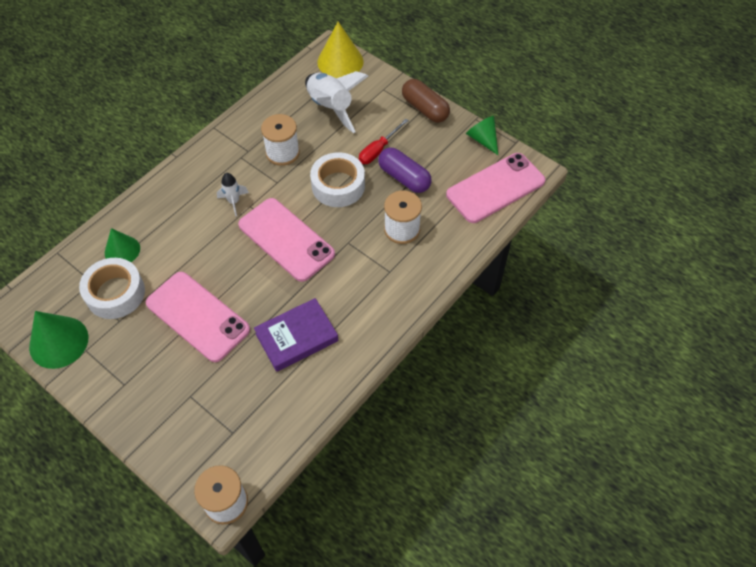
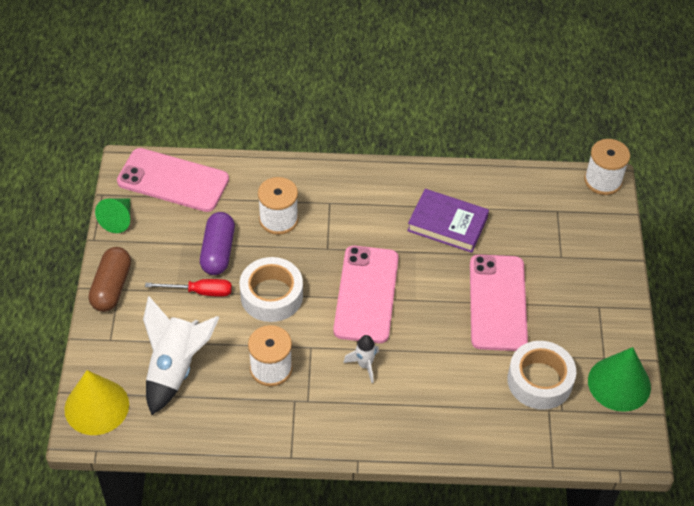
camera: 130 degrees left, 5 degrees down
green cone [105,228,140,262] -> none

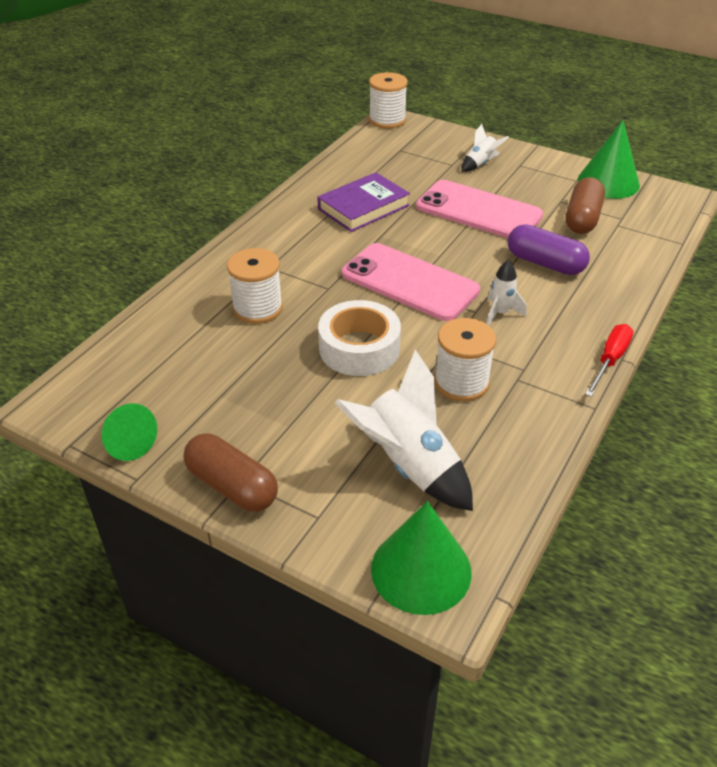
camera: 60 degrees left, 10 degrees down
yellow cone [64,370,129,435] -> green cone [371,501,472,615]
pink phone [117,148,229,212] -> none
red screwdriver [145,279,232,297] -> red screwdriver moved to [585,324,633,397]
purple capsule [200,212,235,275] -> purple capsule moved to [508,224,590,275]
white tape [507,341,576,410] -> brown capsule [566,177,605,234]
none -> white rocket [461,124,509,172]

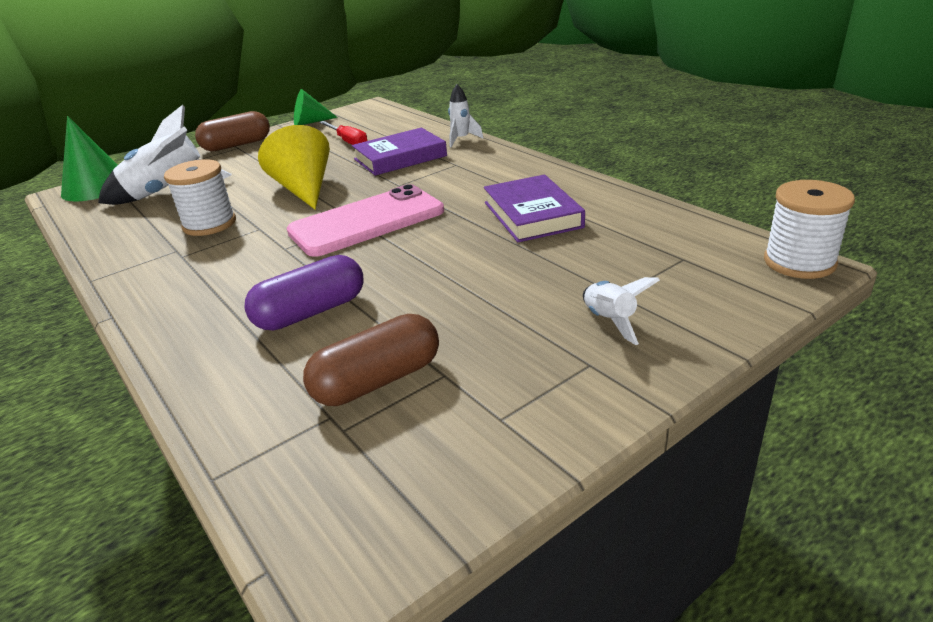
camera: 115 degrees right, 10 degrees down
white spool [227,248,283,324] -> purple book [352,128,447,176]
white tape [318,300,401,376] -> yellow cone [258,125,330,209]
pink phone [416,180,543,238] -> none
white rocket [487,260,527,325] -> white rocket moved to [448,84,483,147]
brown capsule [566,177,605,234] -> brown capsule turned 75 degrees counterclockwise [303,314,439,406]
green cone [578,120,640,199] -> none
red screwdriver [585,324,633,397] -> red screwdriver moved to [319,121,367,145]

